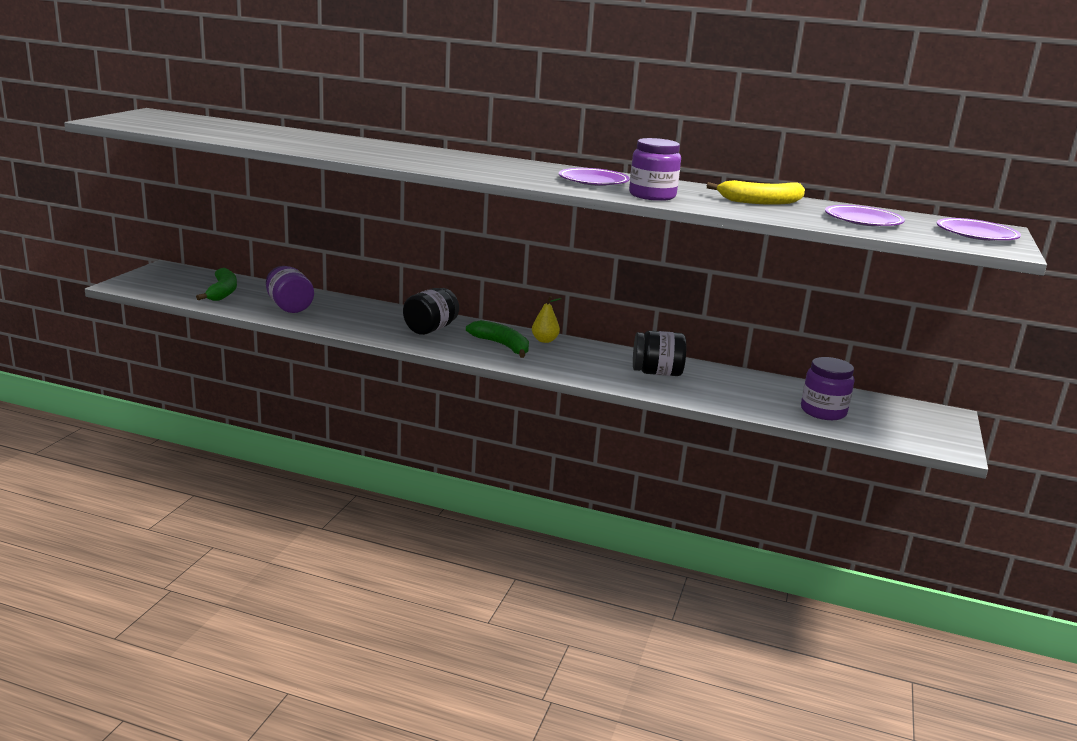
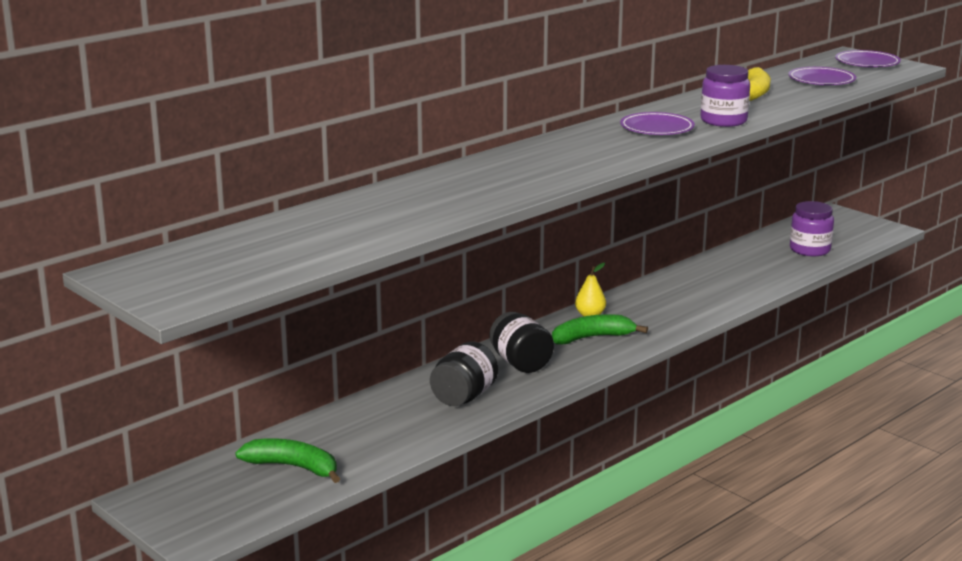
camera: 60 degrees left, 0 degrees up
purple jar [266,266,314,313] -> none
black jar [633,331,686,376] -> black jar moved to [430,342,498,406]

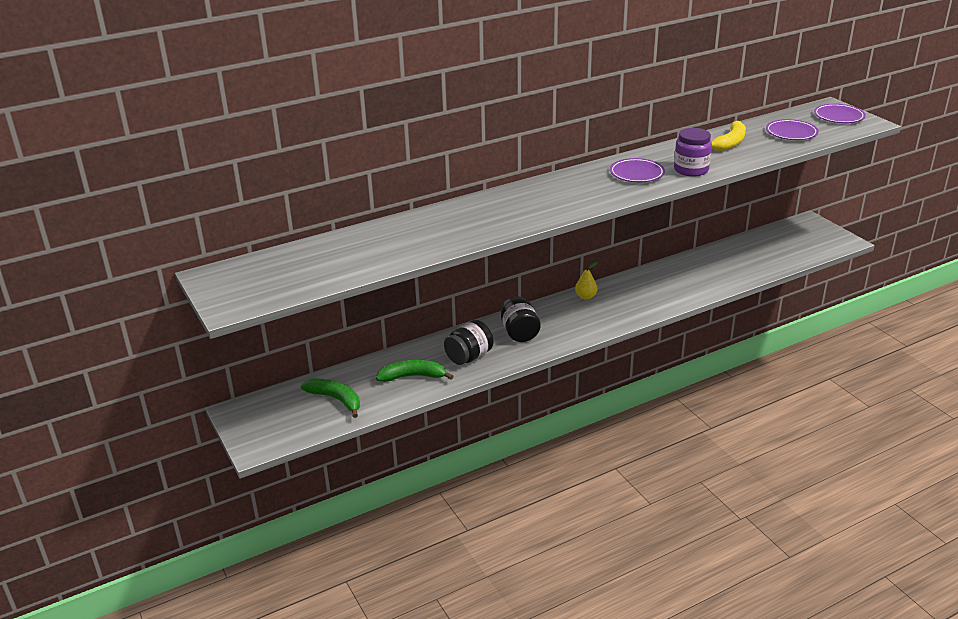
camera: 15 degrees right, 10 degrees up
green banana [552,314,648,344] -> green banana moved to [376,360,454,382]
purple jar [790,201,834,256] -> none

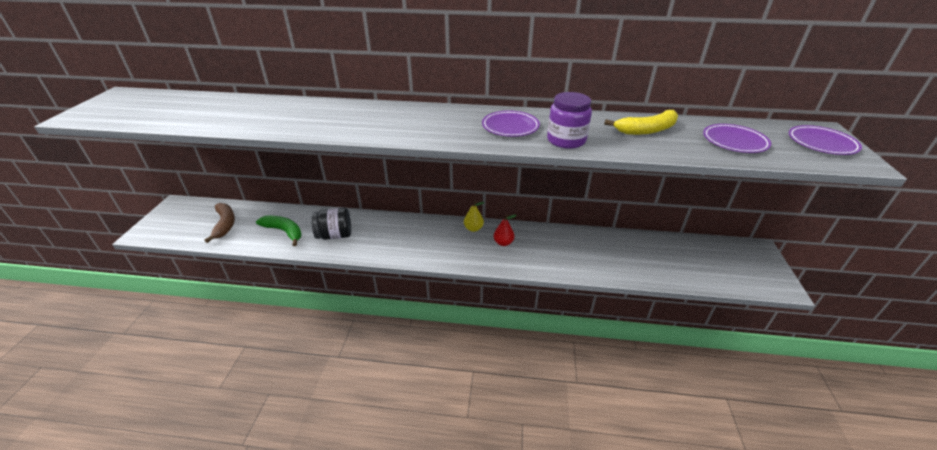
camera: 35 degrees right, 5 degrees up
green banana [301,378,360,418] -> brown banana [204,203,235,243]
black jar [500,296,541,342] -> none
none -> red pear [494,214,517,246]

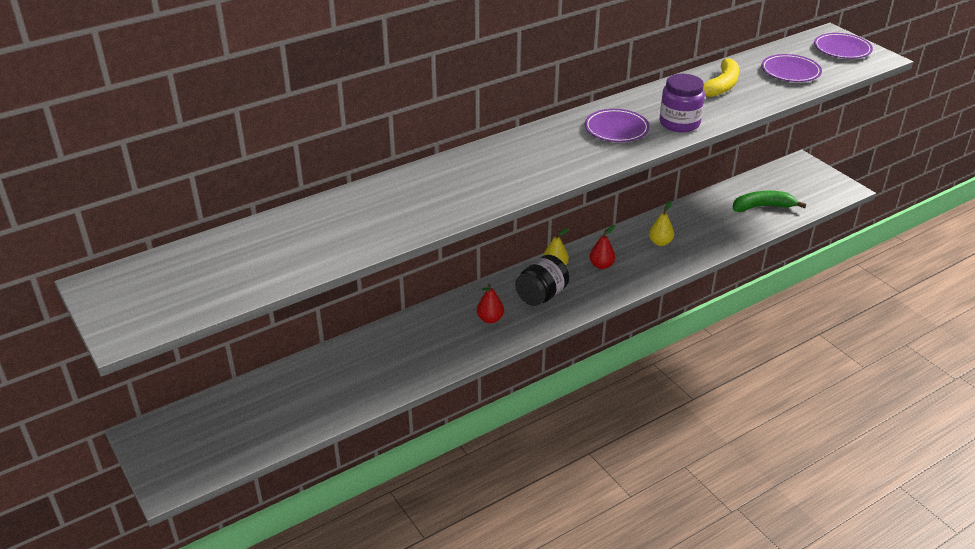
camera: 40 degrees left, 0 degrees up
brown banana [204,203,235,243] -> none
green banana [256,215,302,246] -> green banana moved to [733,191,806,212]
black jar [311,208,351,240] -> black jar moved to [515,255,569,306]
none -> red pear [477,284,504,323]
none -> yellow pear [649,201,674,246]

